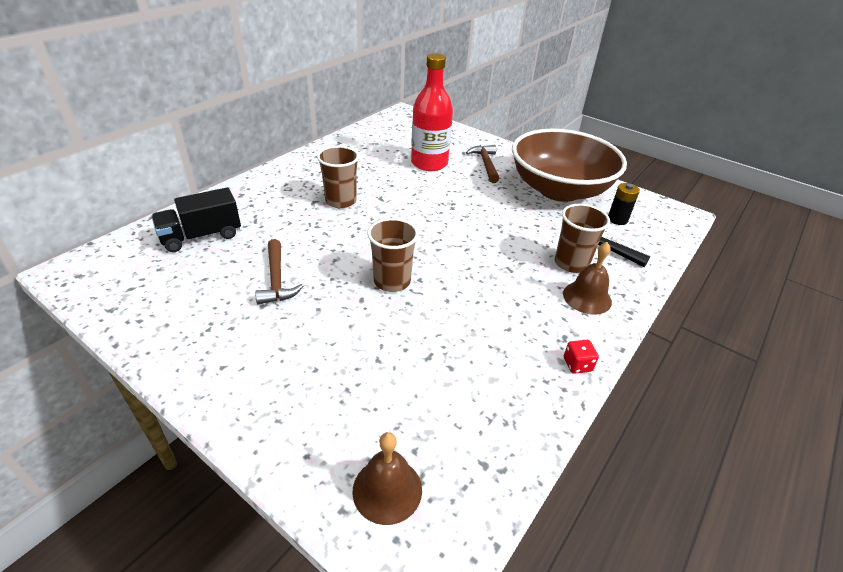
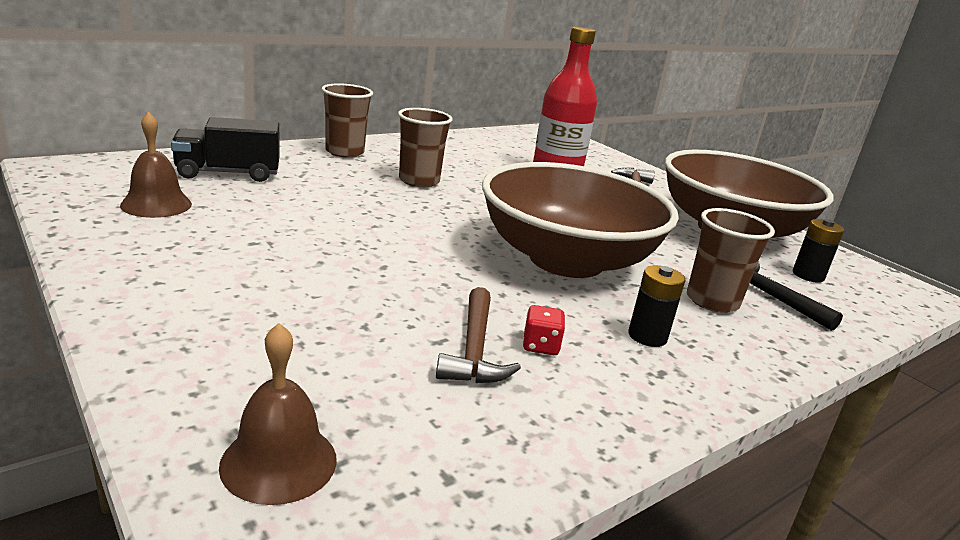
camera: 15 degrees right, 15 degrees down
brown hammer [255,239,303,305] -> brown hammer moved to [436,287,521,383]
brown cup [367,218,419,292] -> brown cup moved to [321,83,373,158]
brown bell [563,242,612,315] -> brown bell moved to [120,111,192,218]
red dice [564,340,599,374] -> red dice moved to [523,305,565,355]
none -> brown bowl [482,162,679,278]
none -> black battery [628,265,685,347]

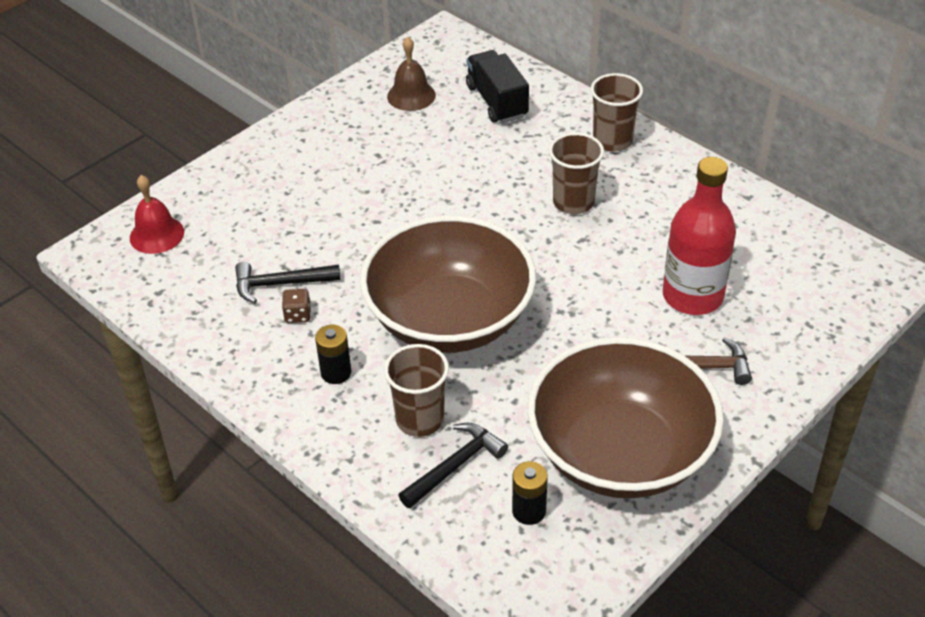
camera: 85 degrees right, 20 degrees up
brown bell [219,323,337,505] -> red bell [130,175,184,254]
brown hammer [436,287,521,383] -> black hammer [235,262,341,303]
red dice [523,305,565,355] -> brown dice [282,289,311,323]

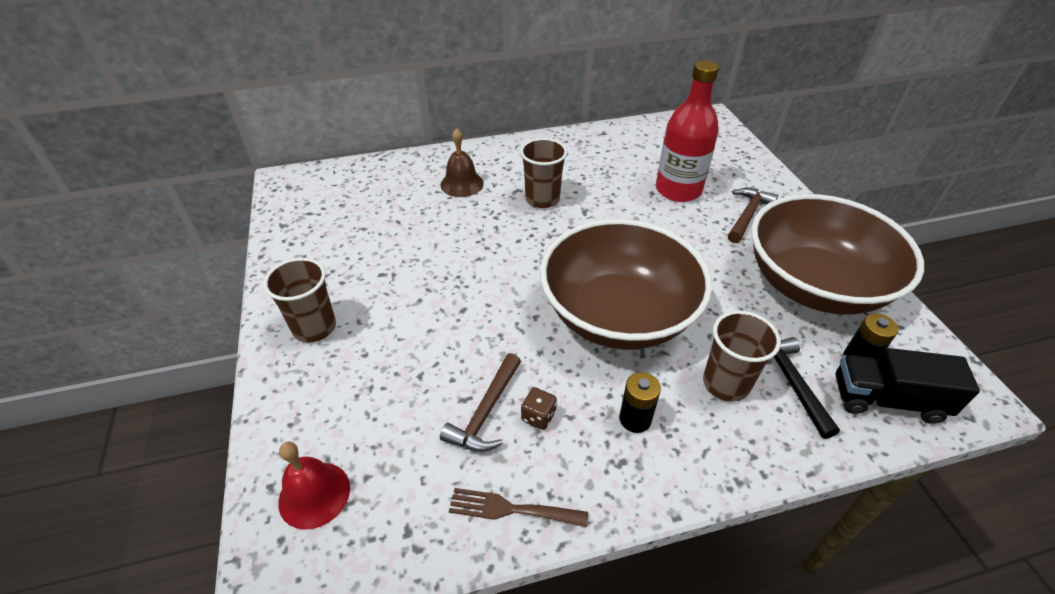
camera: 60 degrees left, 0 degrees up
black hammer [235,262,341,303] -> brown hammer [440,353,521,452]
brown bell [387,37,436,111] -> brown bell moved to [440,128,484,197]
black truck [466,50,529,123] -> black truck moved to [836,348,980,424]
brown cup [591,73,643,152] -> brown cup moved to [263,258,336,343]
none -> brown fork [449,488,588,527]

